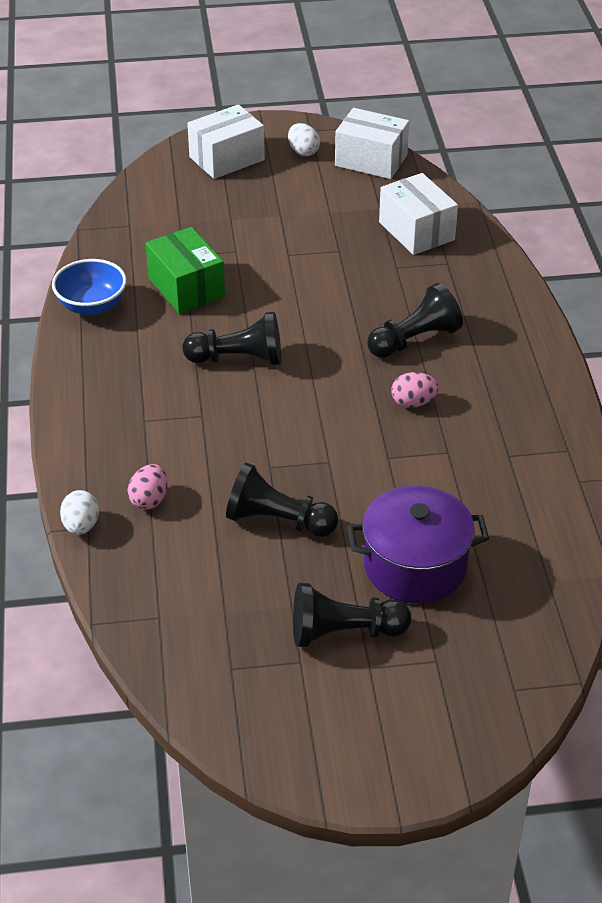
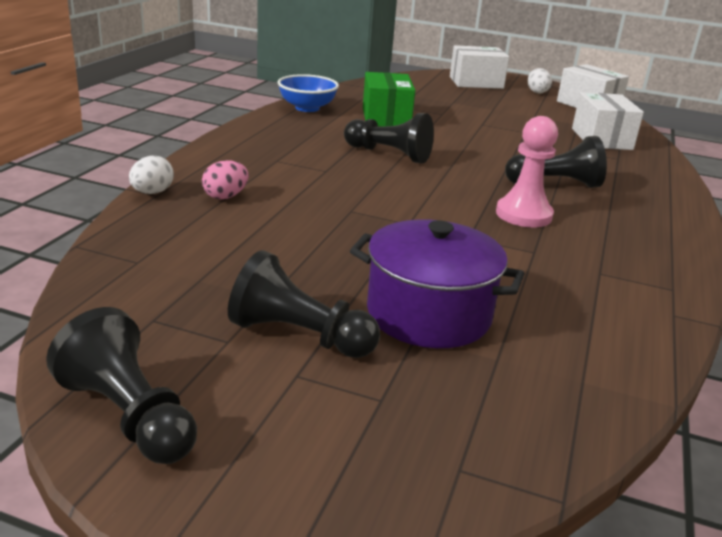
camera: 25 degrees right, 15 degrees down
black pawn [226,463,338,537] -> black pawn moved to [46,307,197,464]
pink egg [391,372,439,408] -> pink pawn [496,116,558,227]

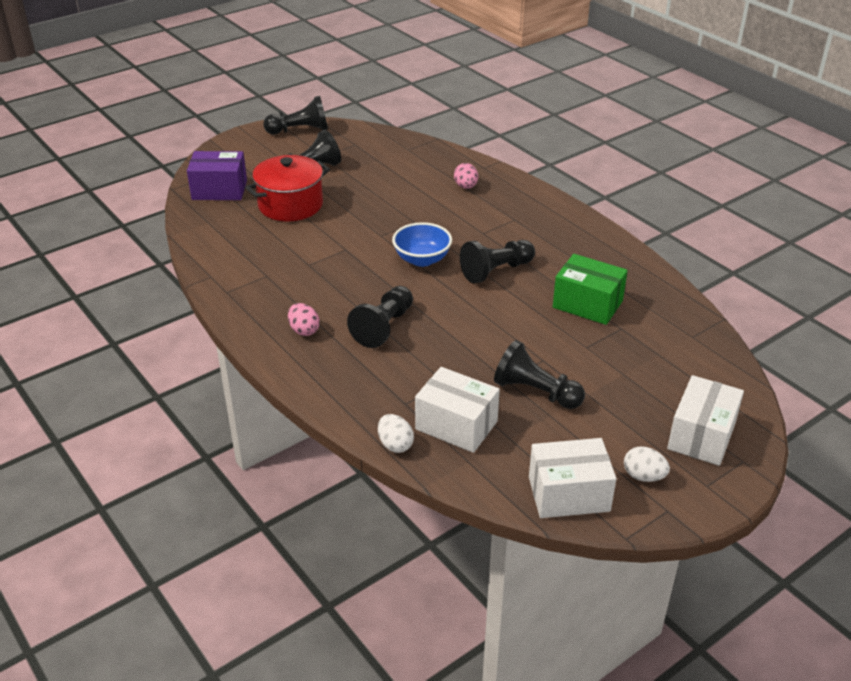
camera: 125 degrees right, 10 degrees up
white egg [129,156,174,194] -> white egg moved to [378,414,414,453]
blue bowl [278,74,339,112] -> blue bowl moved to [392,222,452,267]
purple pot [350,219,525,348] -> red pot [245,155,330,221]
pink pawn [496,116,558,227] -> none
none -> purple box [187,151,247,200]
none -> pink egg [288,303,320,336]
none -> black pawn [494,340,585,409]

